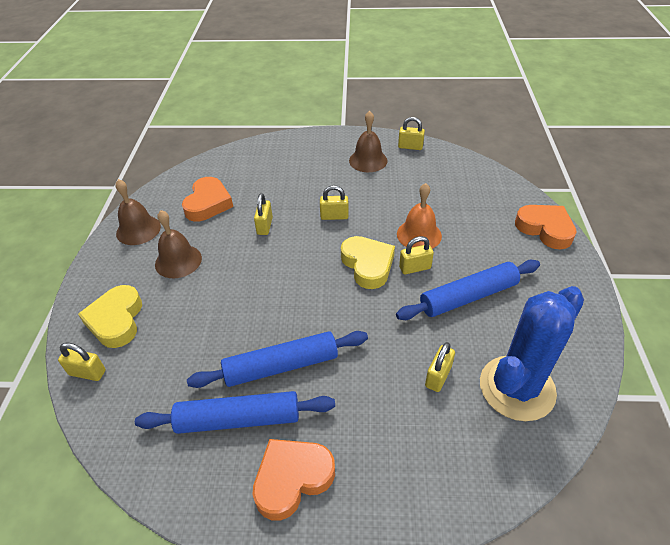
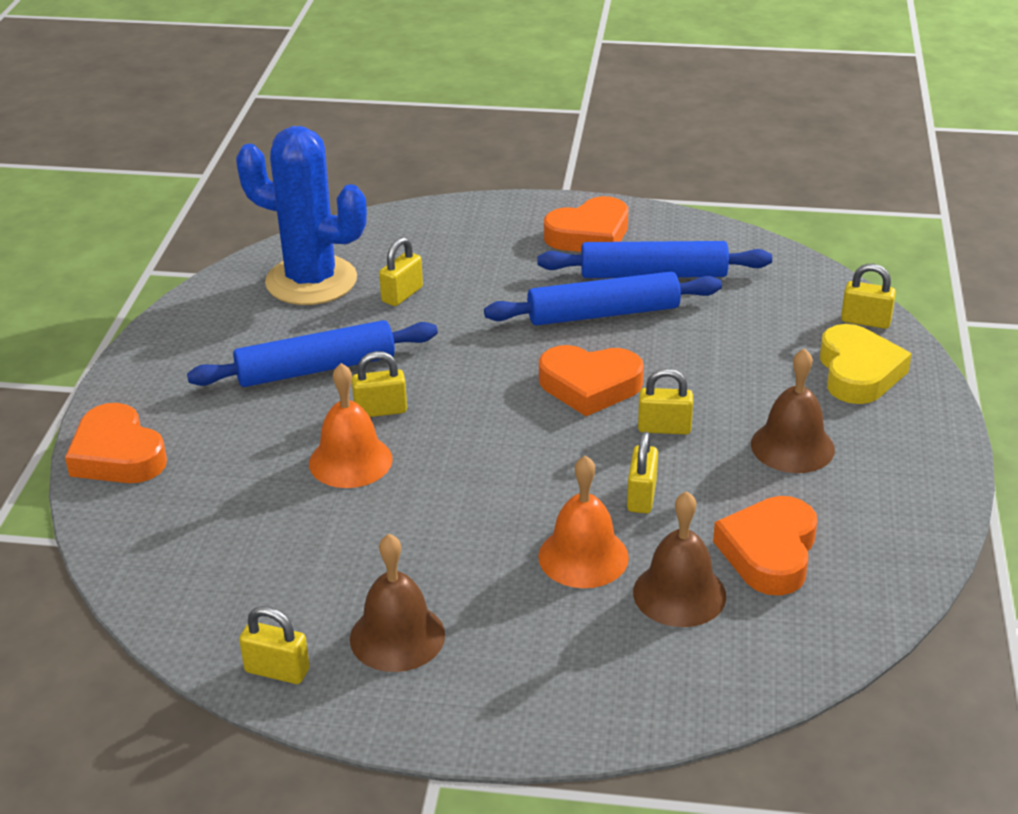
camera: 175 degrees left, 10 degrees down
brown bell [115,179,161,245] -> brown bell moved to [633,491,726,627]
yellow padlock [320,185,349,220] -> yellow padlock moved to [638,368,693,435]
yellow heart [341,236,395,289] -> none
blue cactus [480,286,584,421] -> blue cactus turned 60 degrees clockwise [236,126,367,305]
none -> orange bell [538,455,629,588]
none -> orange heart [539,345,644,416]

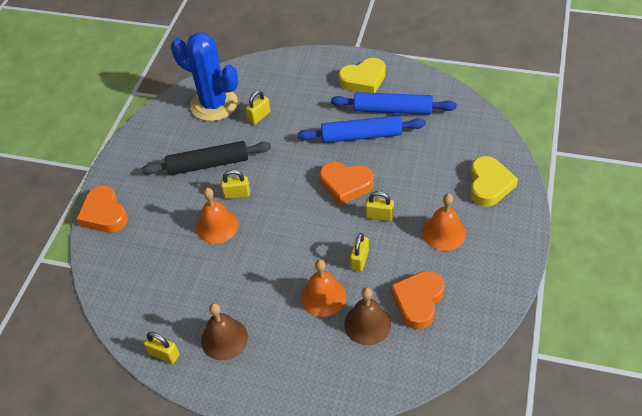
camera: 10 degrees right, 15 degrees up
blue rolling pin [187,320,438,387] -> black rolling pin [142,141,271,175]
orange heart [544,196,628,252] -> yellow heart [339,58,386,93]
brown bell [751,348,835,473] -> orange bell [422,194,466,251]
yellow padlock [841,264,896,329] -> none

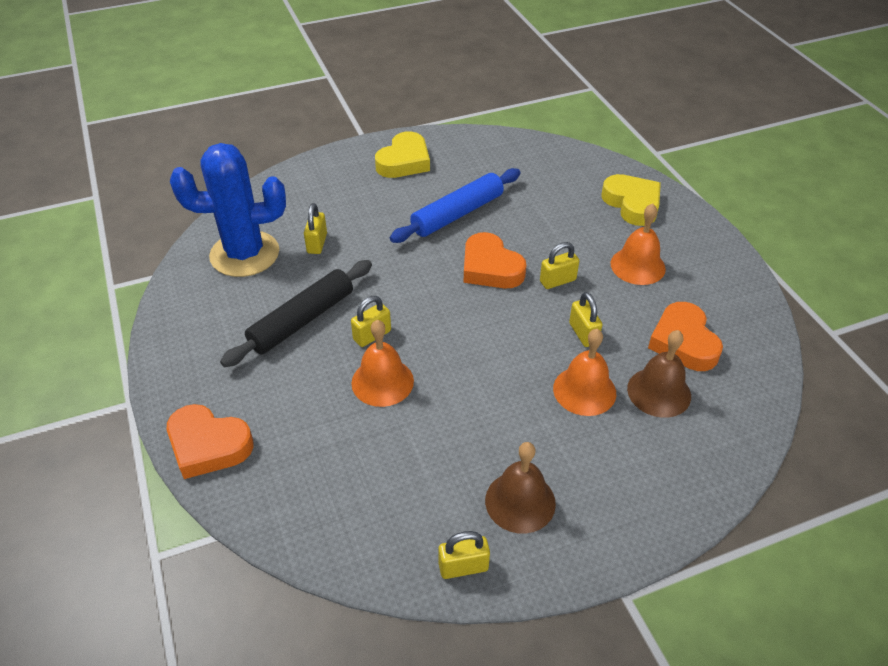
camera: 40 degrees left, 5 degrees down
orange heart [320,162,374,205] -> orange heart turned 75 degrees clockwise [464,232,526,288]
blue rolling pin [331,92,457,115] -> none

